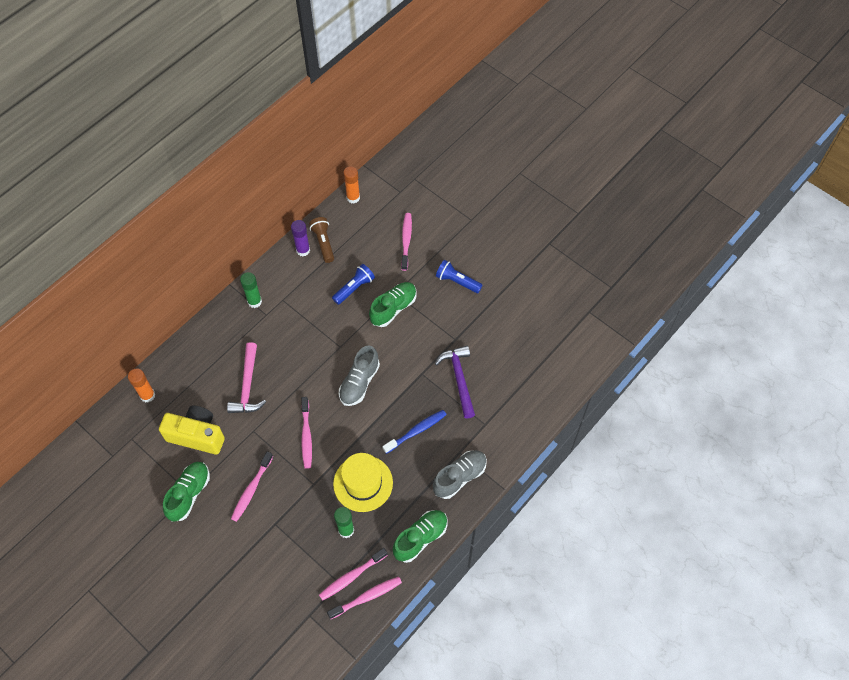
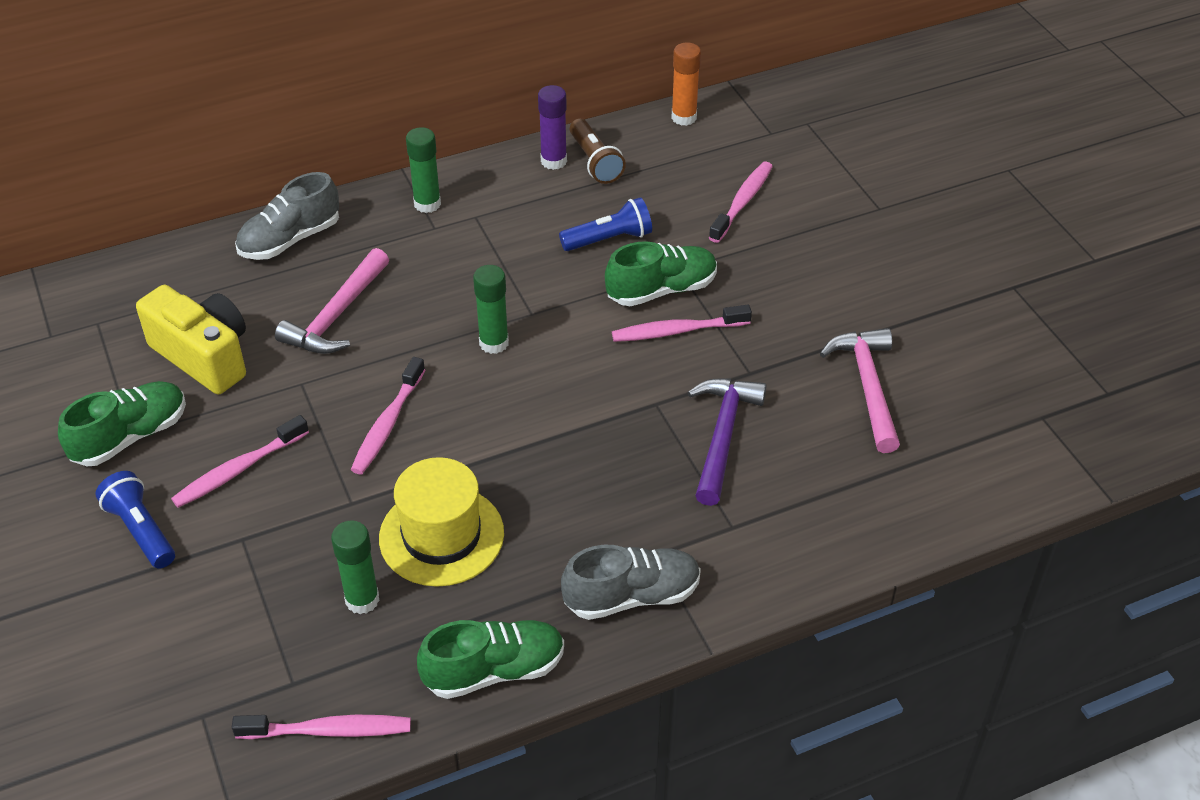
camera: 25 degrees right, 15 degrees down
orange glue stick [128,369,155,403] -> none
brown flashlight [309,217,334,263] -> brown flashlight turned 150 degrees clockwise [570,119,626,184]
pink toothbrush [319,548,387,600] -> pink toothbrush moved to [612,305,752,342]
grey shoe [339,345,380,406] -> grey shoe moved to [235,172,339,260]
blue toothbrush [382,410,447,454] -> none
blue flashlight [436,260,483,293] -> blue flashlight moved to [95,471,175,569]
none -> green glue stick [473,265,509,354]
none -> pink hammer [820,328,900,453]

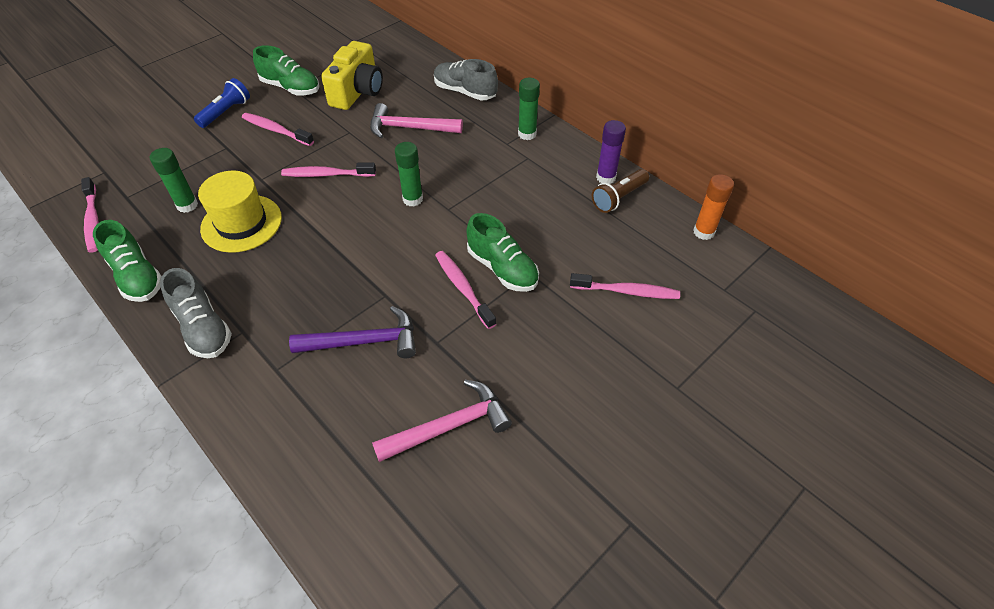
camera: 70 degrees right, 5 degrees up
blue flashlight [559,197,652,251] -> none

